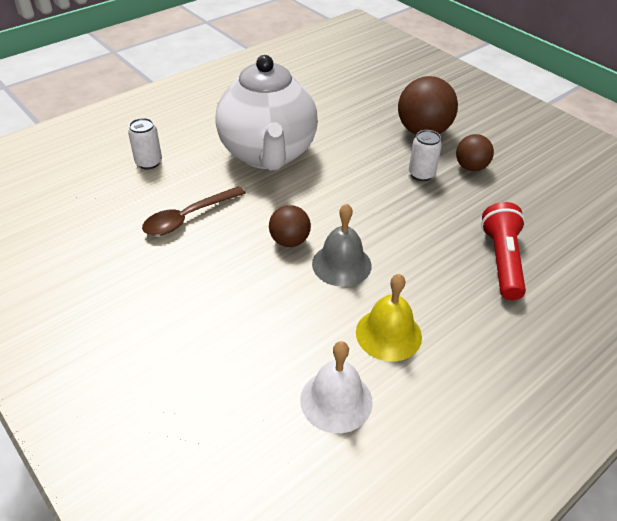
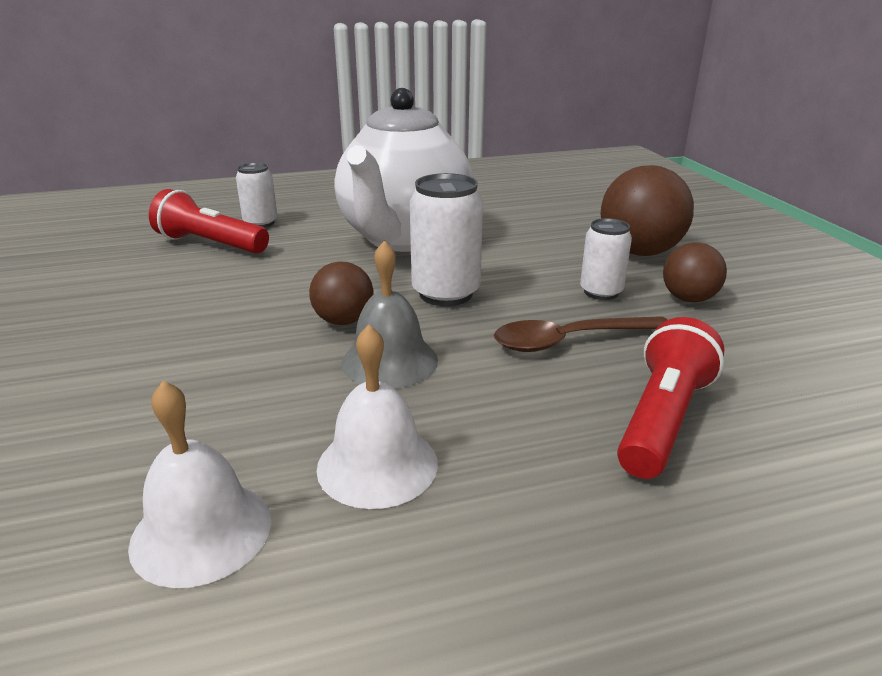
camera: 25 degrees right, 15 degrees down
brown spoon [142,186,246,236] -> brown spoon moved to [494,316,667,352]
yellow bell [356,274,422,362] -> white bell [317,324,438,509]
none -> red flashlight [149,189,269,253]
none -> white can [410,173,483,306]

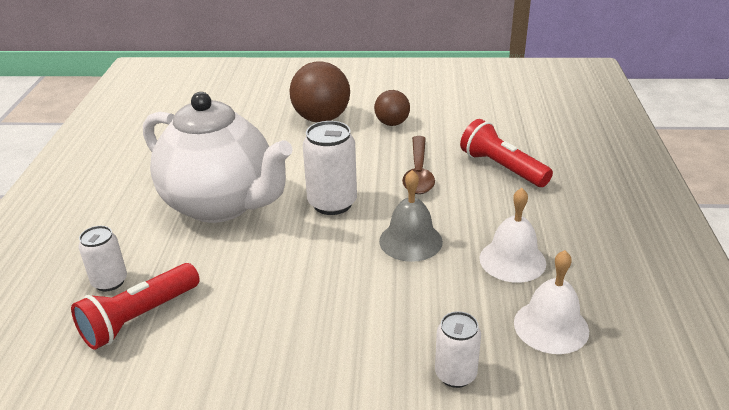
camera: 70 degrees left, 5 degrees up
brown ball [309,262,373,325] -> none
white can [580,218,632,300] -> white can moved to [435,311,481,388]

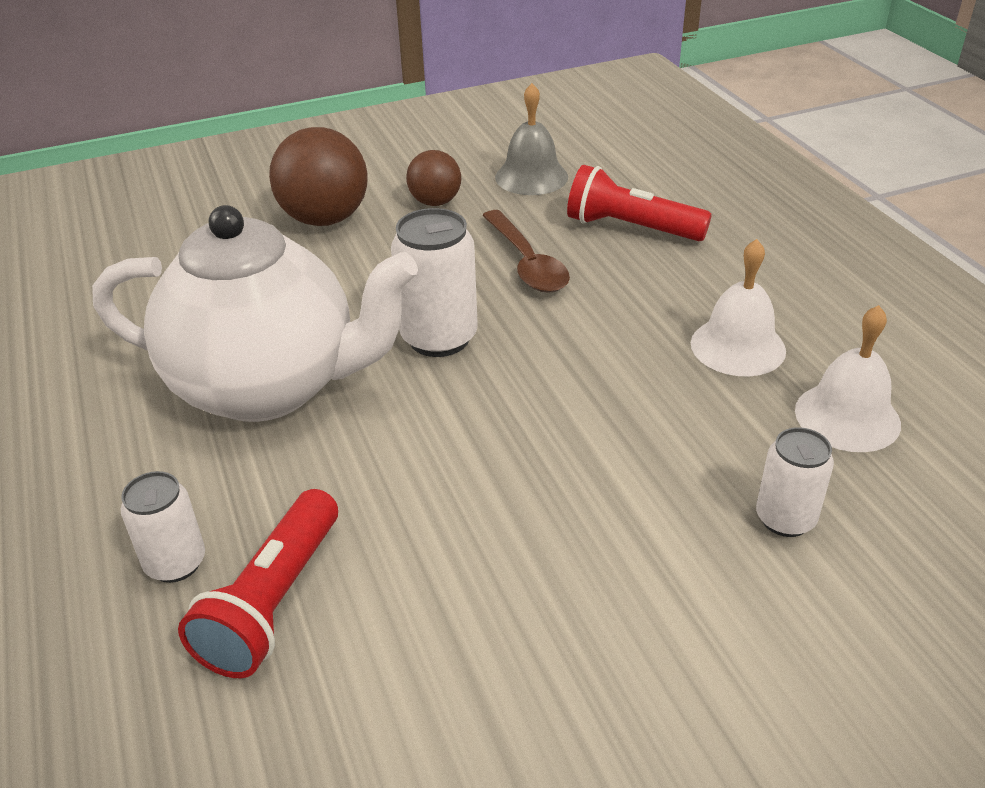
camera: 25 degrees left, 5 degrees up
grey bell [379,170,443,262] -> grey bell moved to [495,83,568,195]

